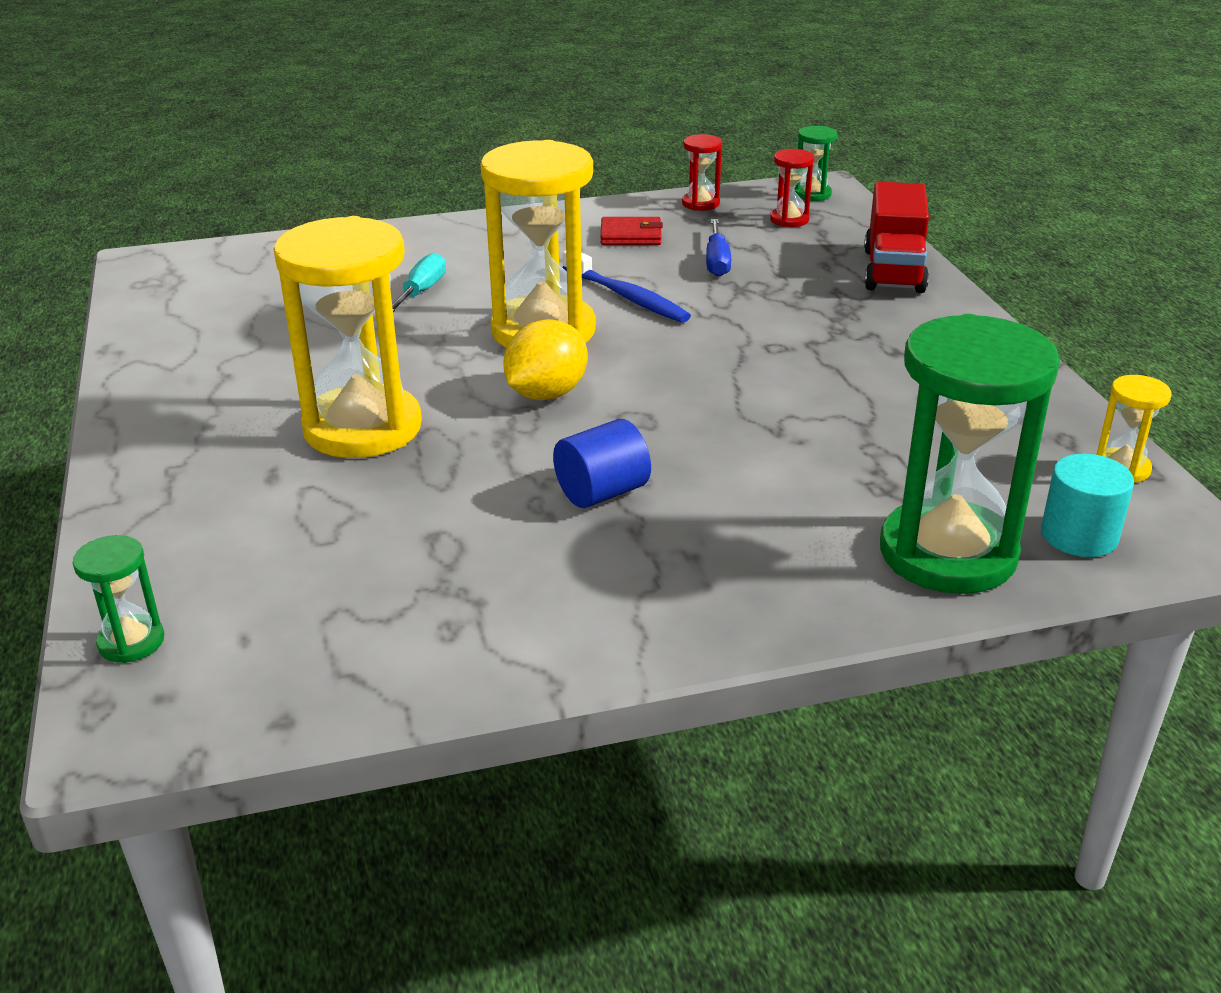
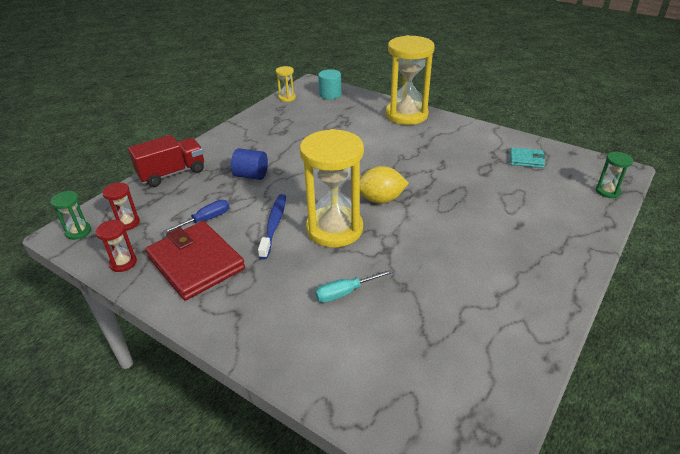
camera: 130 degrees left, 5 degrees up
yellow hourglass [274,216,422,458] -> yellow hourglass moved to [386,35,435,125]
blue cylinder [553,419,651,508] -> blue cylinder moved to [231,148,268,180]
red wallet [600,217,663,245] -> red wallet [145,221,245,301], size x2.05
green hourglass [880,314,1060,594] -> none
none -> turquoise wallet [510,147,546,168]

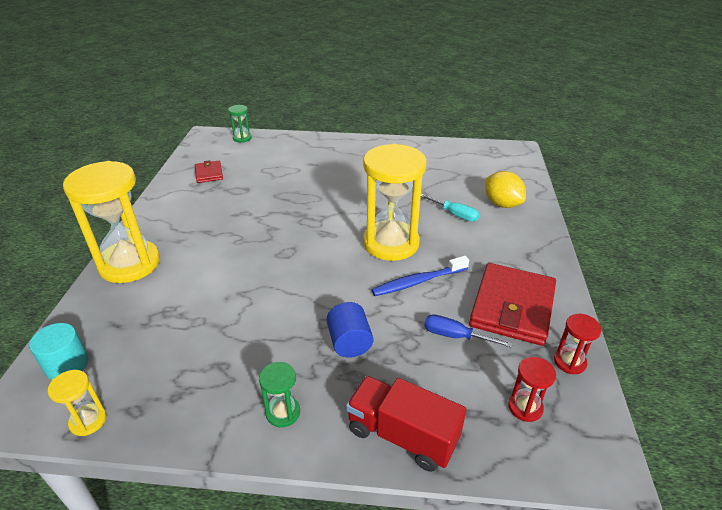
camera: 120 degrees left, 0 degrees up
green hourglass [50,191,91,240] -> green hourglass moved to [259,362,300,427]
yellow lemon [360,166,409,204] -> yellow lemon moved to [485,171,526,208]
turquoise wallet [510,147,546,168] -> red wallet [195,160,223,183]

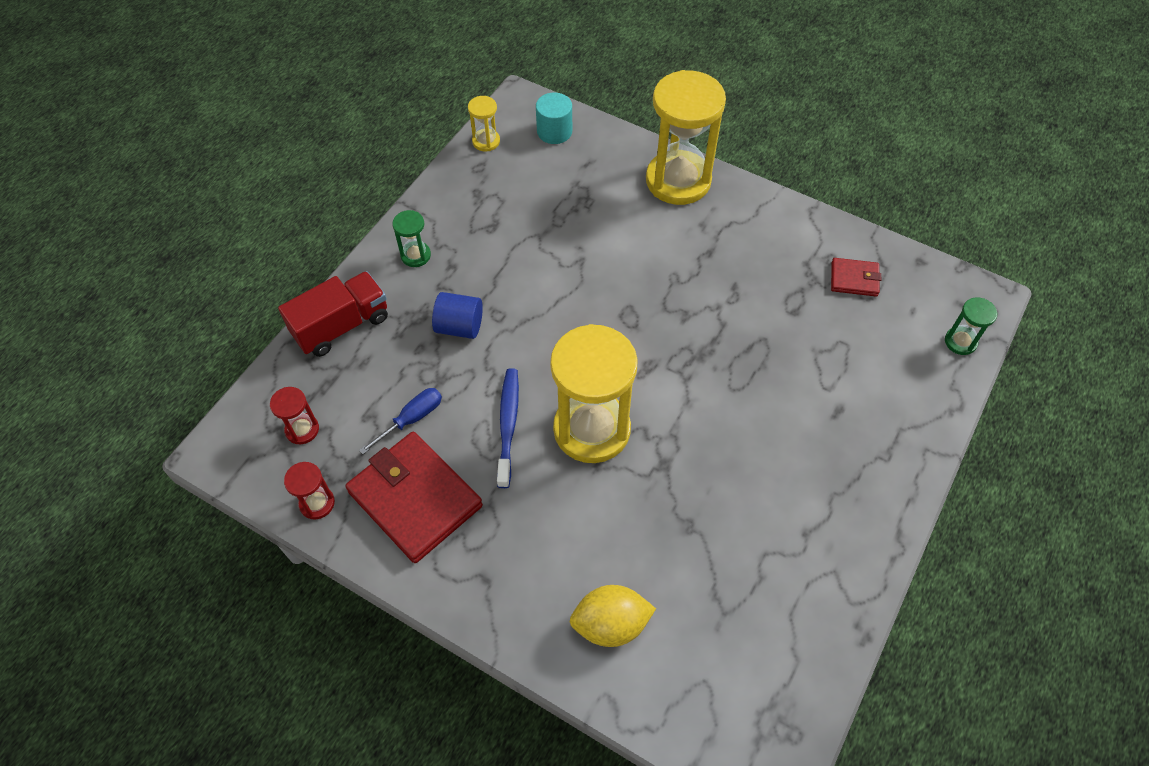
camera: 115 degrees right, 20 degrees up
turquoise screwdriver [421,194,480,222] -> none

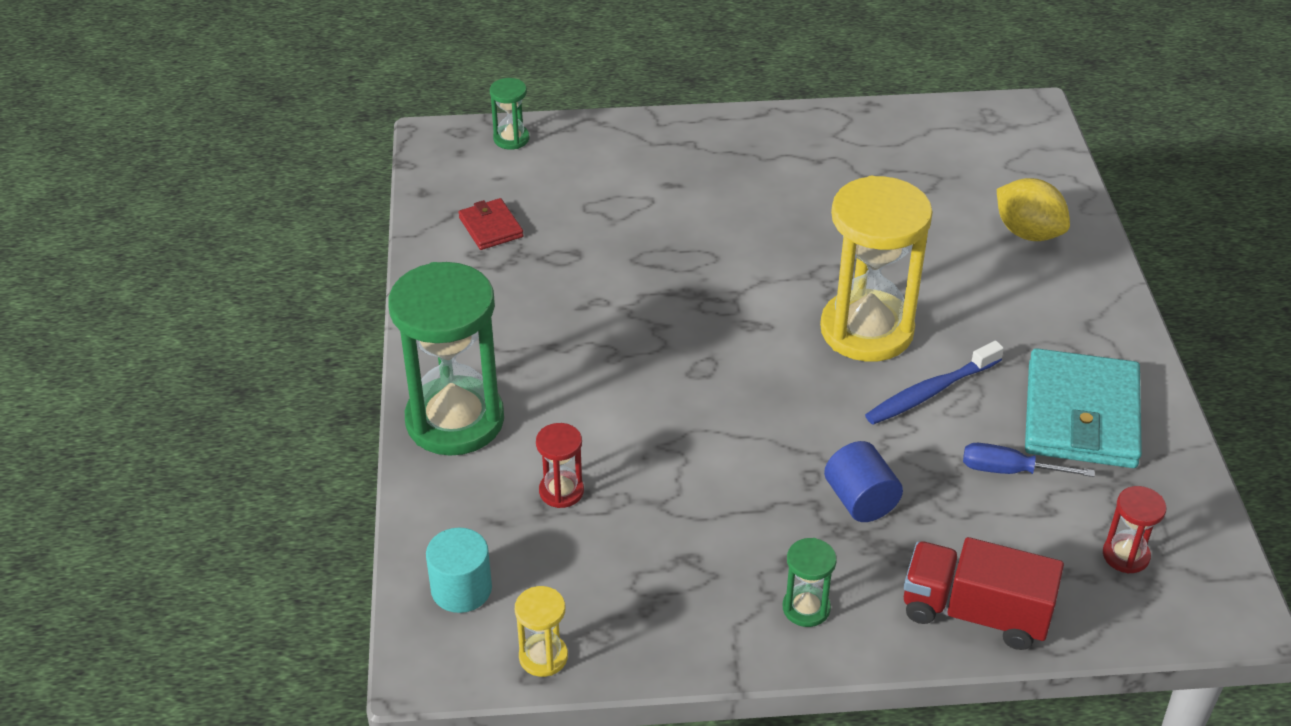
camera: 125 degrees left, 15 degrees down
red hourglass [284,462,335,519] -> red hourglass moved to [536,423,584,508]
red wallet [345,432,483,563] -> turquoise wallet [1025,348,1142,468]
yellow hourglass [646,70,726,205] -> green hourglass [388,262,504,456]

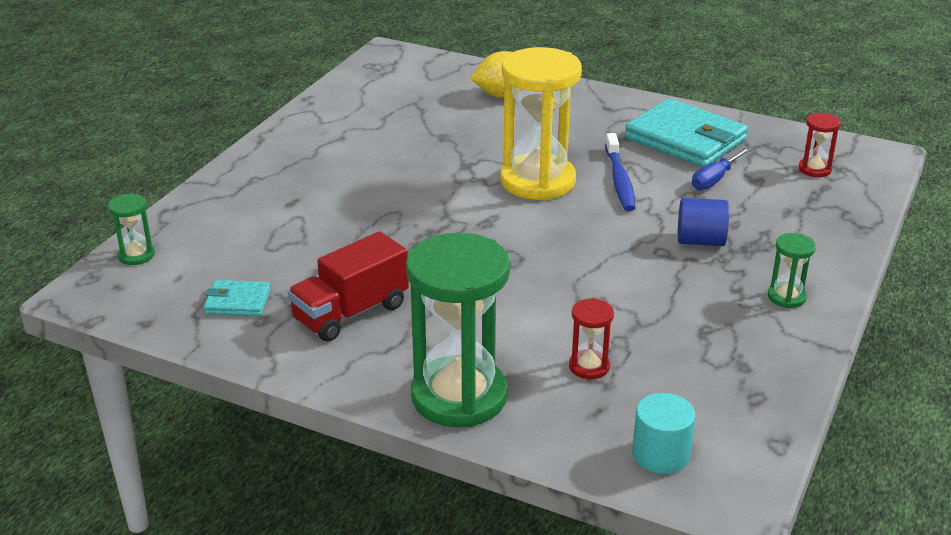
camera: 60 degrees left, 10 degrees down
red wallet [458,198,524,250] -> turquoise wallet [204,280,271,316]
yellow hourglass [515,586,568,677] -> none
red truck [904,537,1064,650] -> red truck moved to [287,231,409,342]

